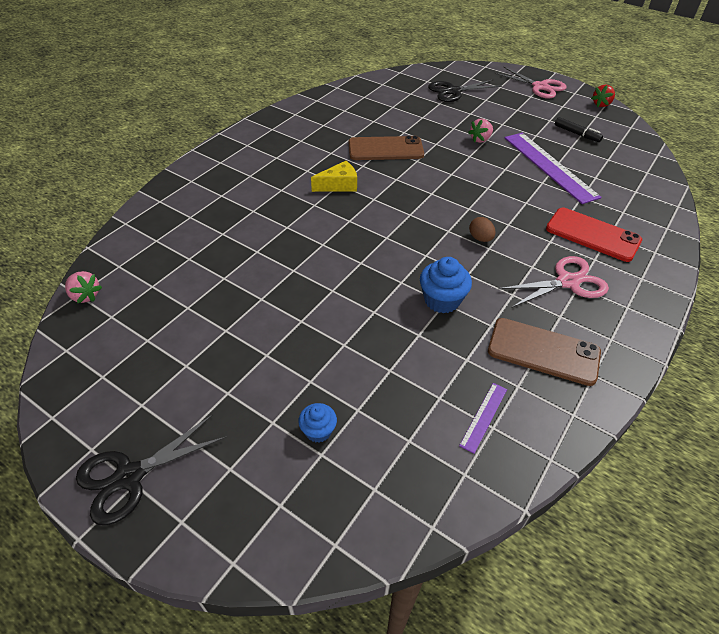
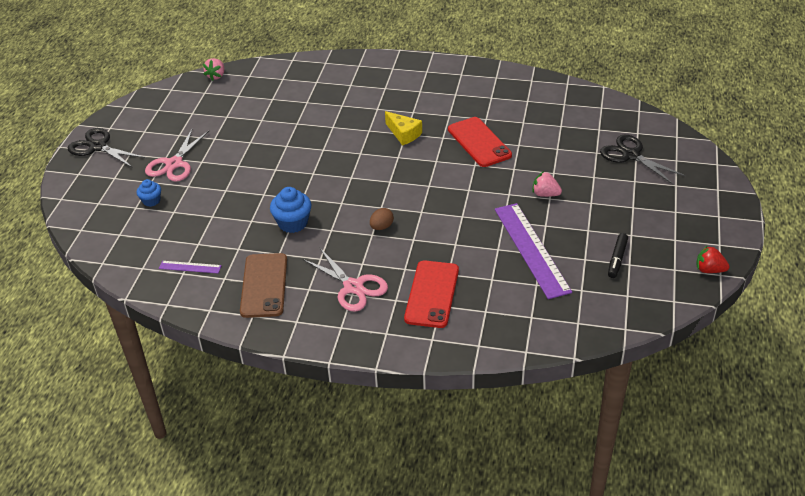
camera: 70 degrees right, 5 degrees down
brown phone [349,136,424,160] -> red phone [448,117,512,167]
pink scissors [494,67,567,99] -> pink scissors moved to [145,128,210,182]
purple ruler [504,133,601,204] -> purple ruler turned 60 degrees counterclockwise [495,203,572,299]

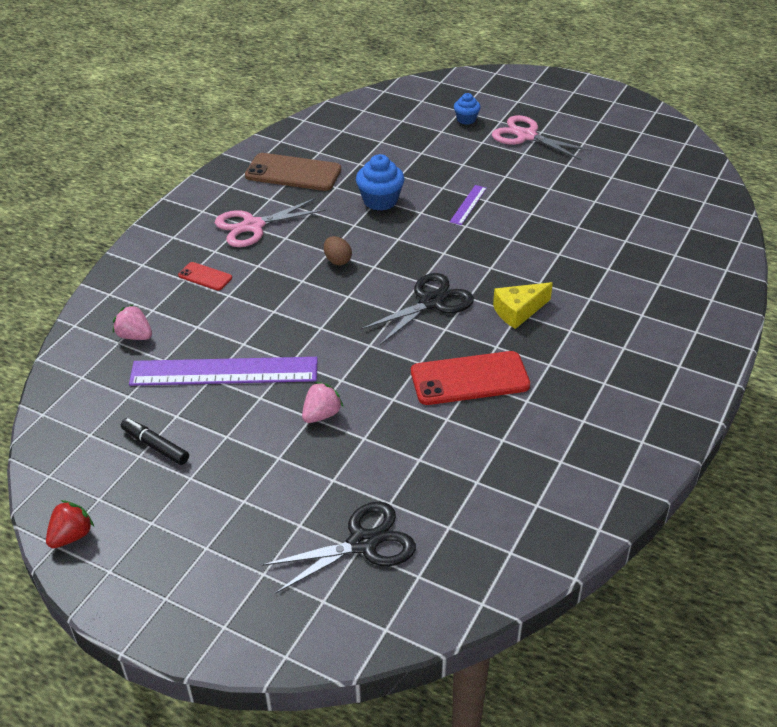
camera: 105 degrees right, 0 degrees up
black scissors [68,128,146,168] -> black scissors moved to [361,273,474,345]
purple ruler [159,261,222,274] -> purple ruler moved to [450,185,487,225]
pink strawberry [203,58,224,81] -> pink strawberry moved to [113,304,152,340]
red phone [404,260,459,328] -> red phone [178,262,232,291], size x0.51

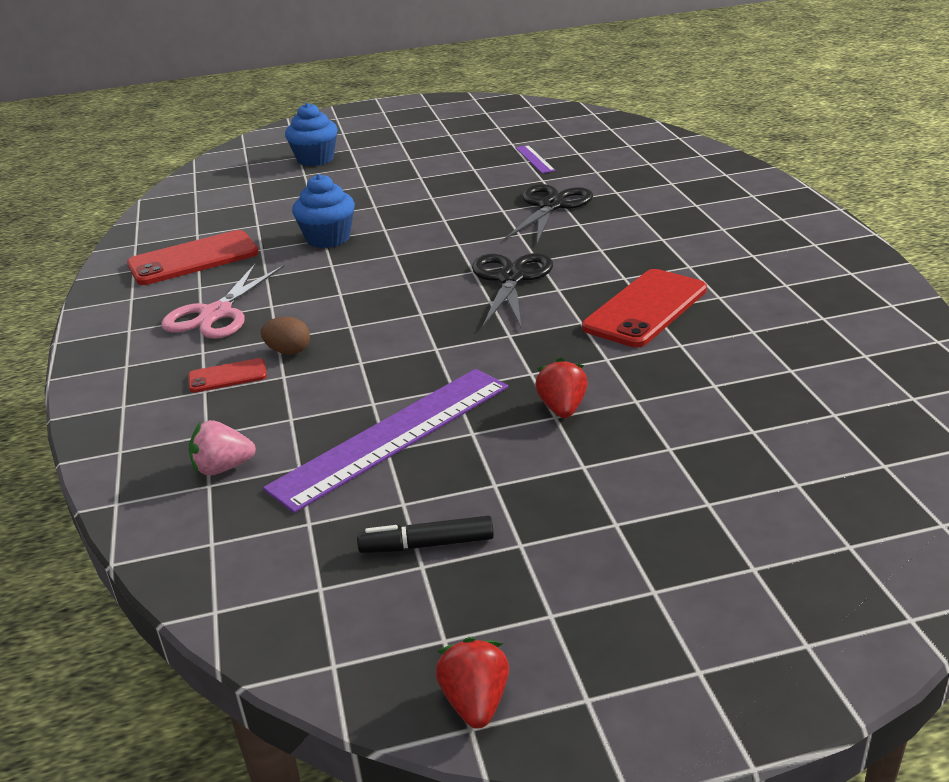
camera: 40 degrees left, 10 degrees down
brown phone [245,153,341,191] -> red phone [127,230,259,285]
black scissors [262,501,416,594] -> black scissors moved to [506,184,593,243]
pink strawberry [302,382,343,423] -> red strawberry [535,358,588,418]
brown egg [324,236,352,265] -> brown egg moved to [261,317,310,355]
purple ruler [450,185,487,225] -> purple ruler moved to [516,145,556,174]
blue cupcake [454,93,481,125] -> blue cupcake [285,103,338,166], size x1.64
pink scissors [492,115,592,160] -> none
yellow cheese [493,282,553,329] -> none

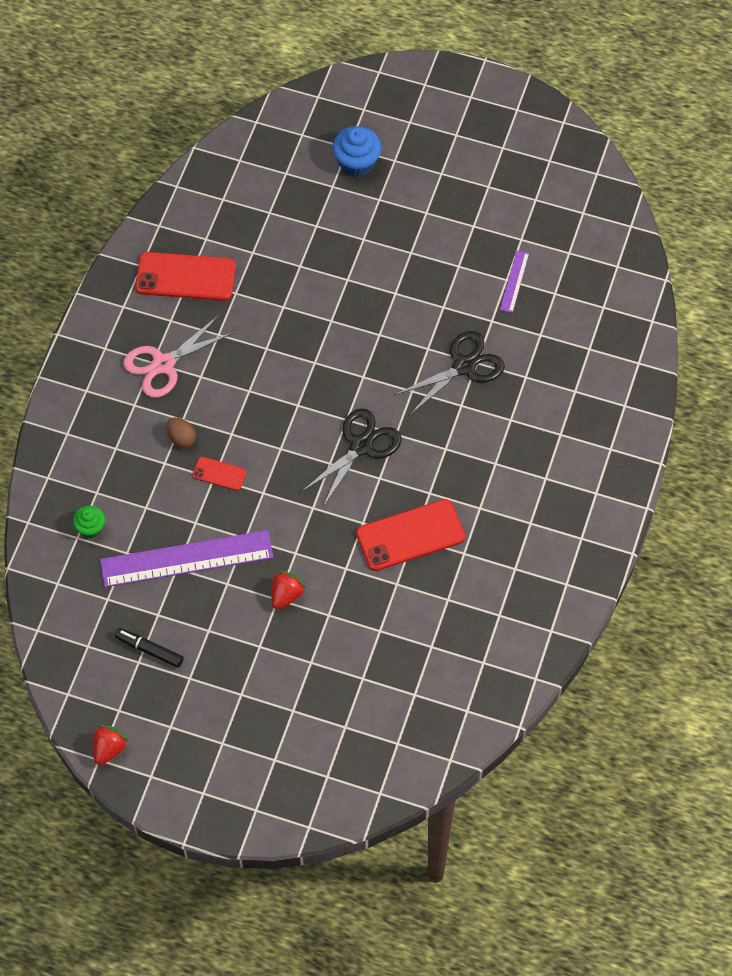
camera: 30 degrees right, 30 degrees up
red phone [188,358,267,393] -> red phone moved to [192,457,247,491]
pink strawberry [189,420,256,475] -> green cupcake [73,506,105,538]
blue cupcake [292,174,355,248] -> none

